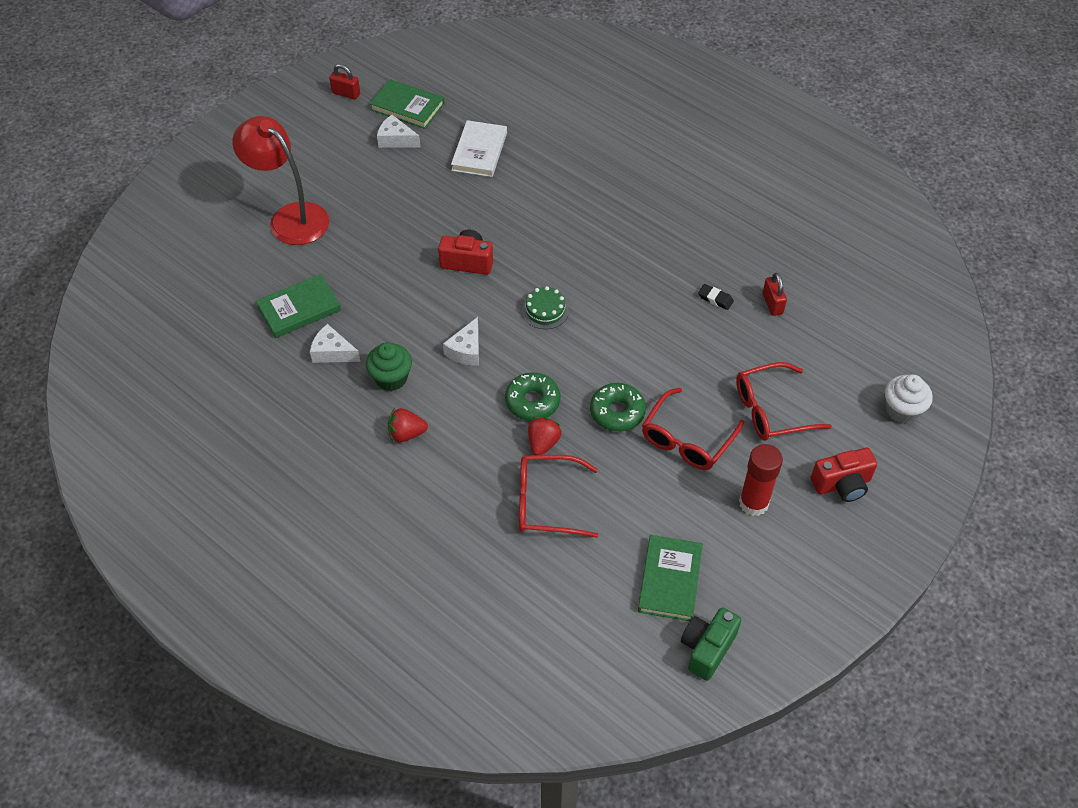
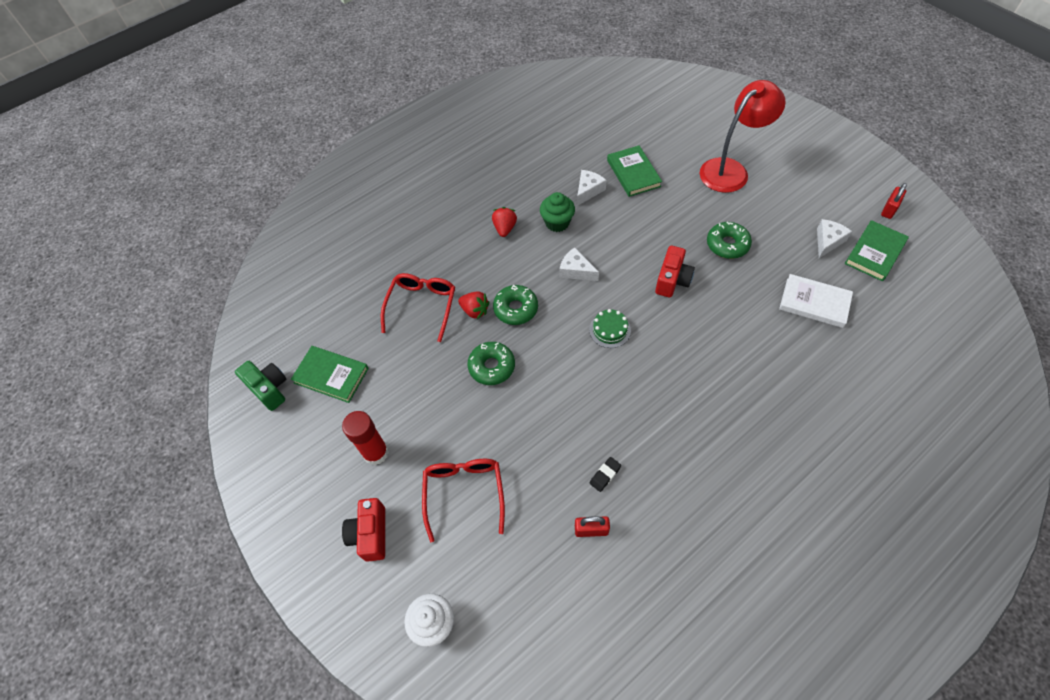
camera: 105 degrees right, 5 degrees up
red glasses [642,388,744,470] -> none
none -> green donut [707,222,752,259]

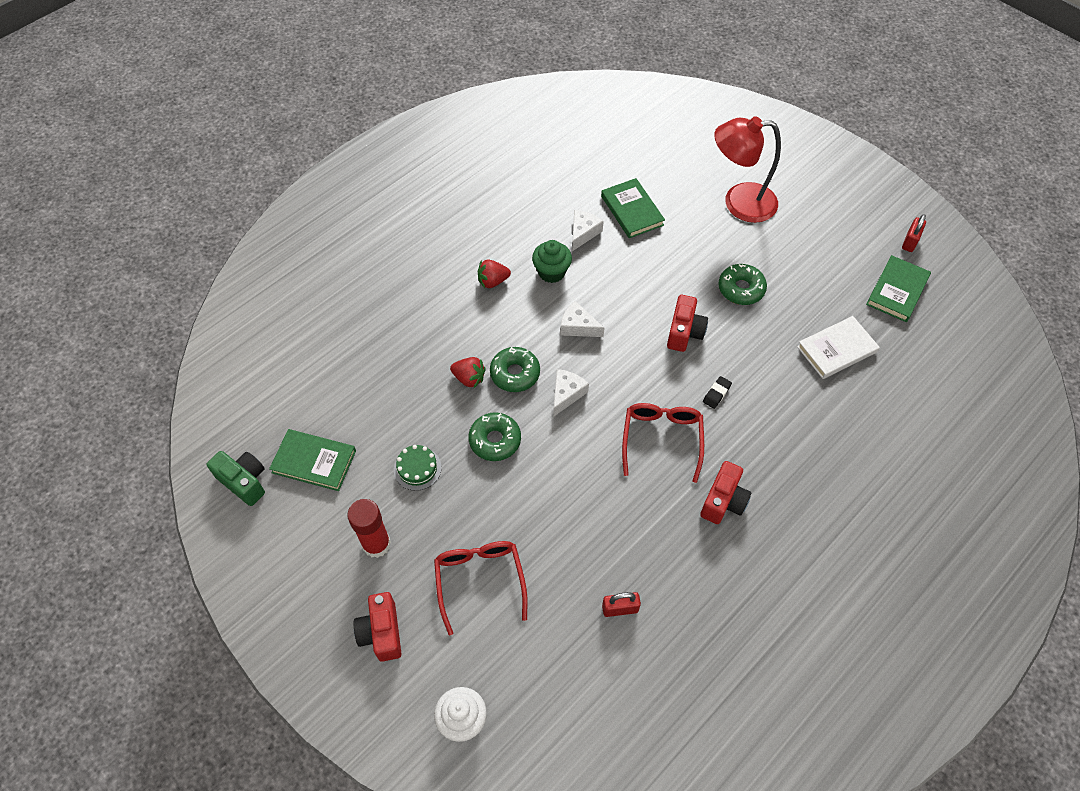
camera: 10 degrees left, 0 degrees up
red glasses [381,273,455,342] -> red glasses moved to [622,403,704,483]
red strawberry [492,207,517,237] -> red strawberry turned 105 degrees counterclockwise [478,259,511,288]
green cake [589,309,631,348] -> green cake moved to [394,445,442,491]
black eraser [590,457,621,492] -> black eraser moved to [703,376,732,409]
red lamp [700,80,785,193] -> red lamp turned 135 degrees counterclockwise [714,116,781,223]
white book [779,274,853,328] -> white book turned 45 degrees counterclockwise [797,316,880,379]
white cheese [817,219,852,258] -> white cheese moved to [553,369,589,417]
none -> red camera [700,461,752,524]

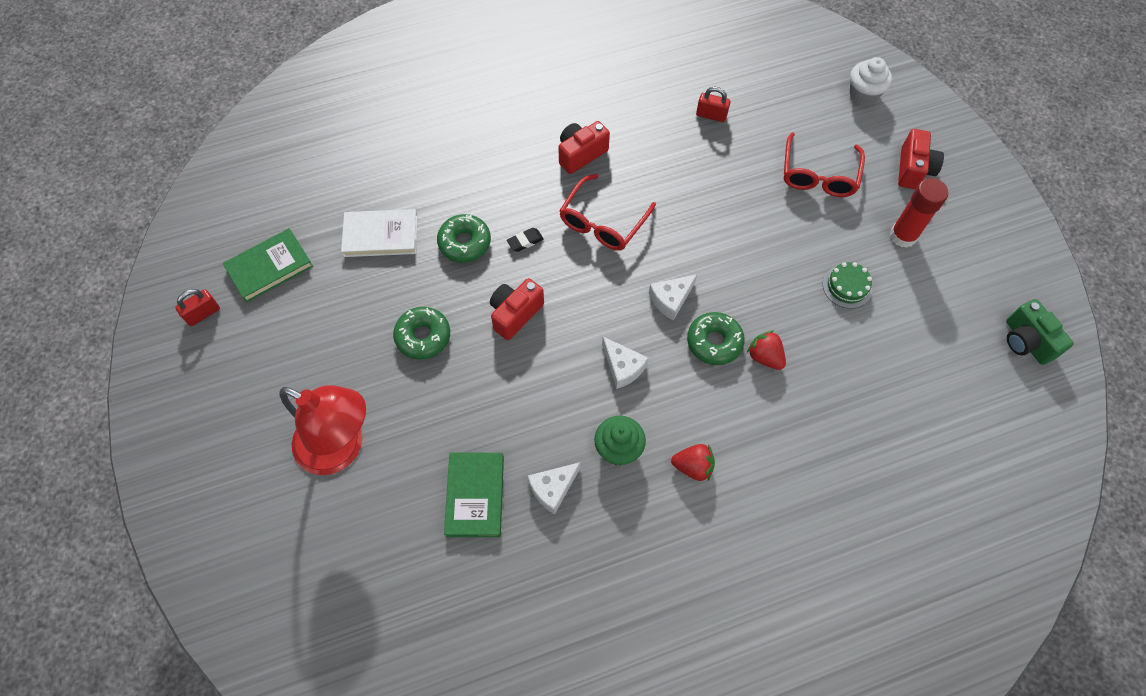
camera: 155 degrees left, 5 degrees up
green book [269,429,356,491] -> none
green donut [469,412,521,461] -> green donut moved to [437,214,491,262]

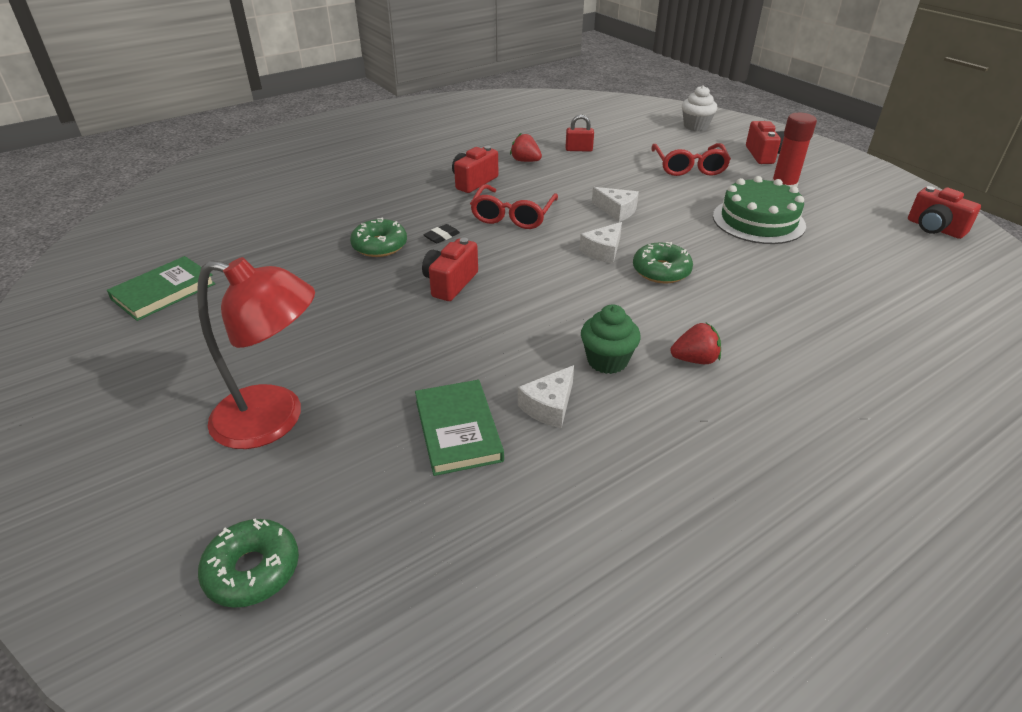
camera: 15 degrees left, 25 degrees down
red padlock [175,289,220,326] -> none
white book [341,209,418,257] -> none
green donut [393,307,450,360] -> green donut moved to [198,518,299,608]
white cheese [602,337,649,389] -> white cheese moved to [592,187,639,222]
red strawberry [747,330,786,370] -> red strawberry moved to [510,133,542,162]
green cake [823,262,872,309] -> green cake [713,176,806,244], size x1.90
green camera [1006,299,1074,365] -> red camera [908,186,981,239]

